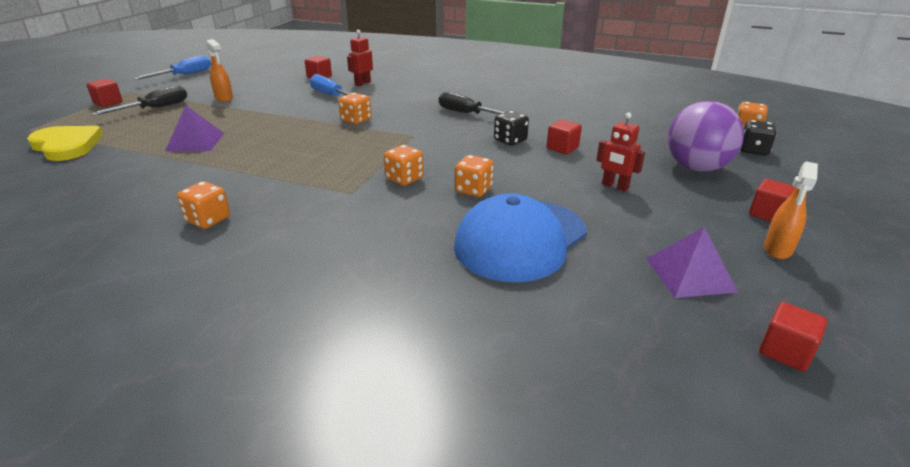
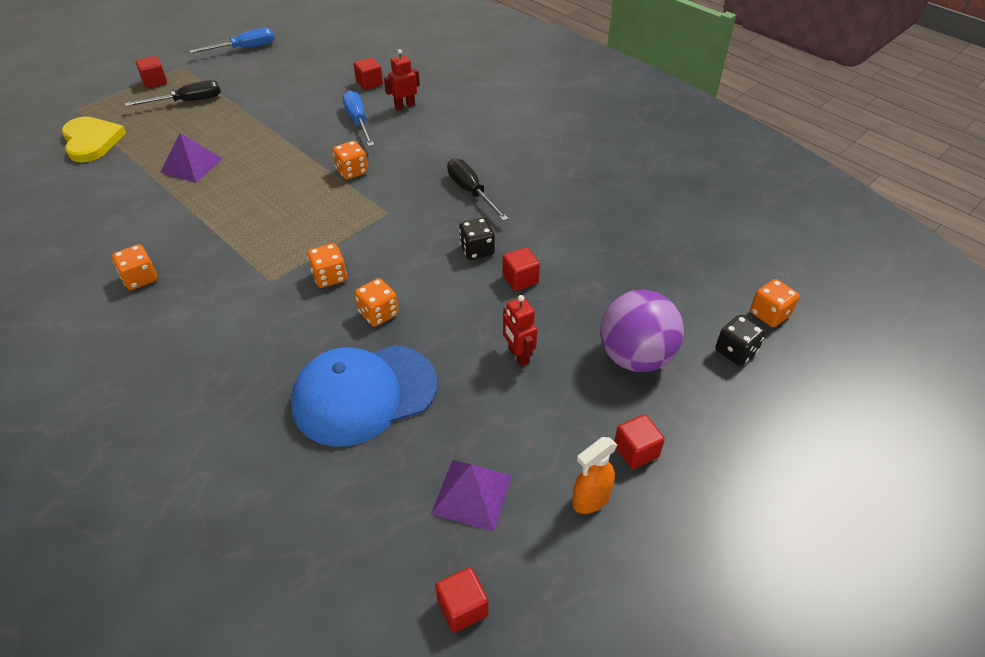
camera: 25 degrees right, 15 degrees up
orange spray bottle [206,39,233,102] -> none

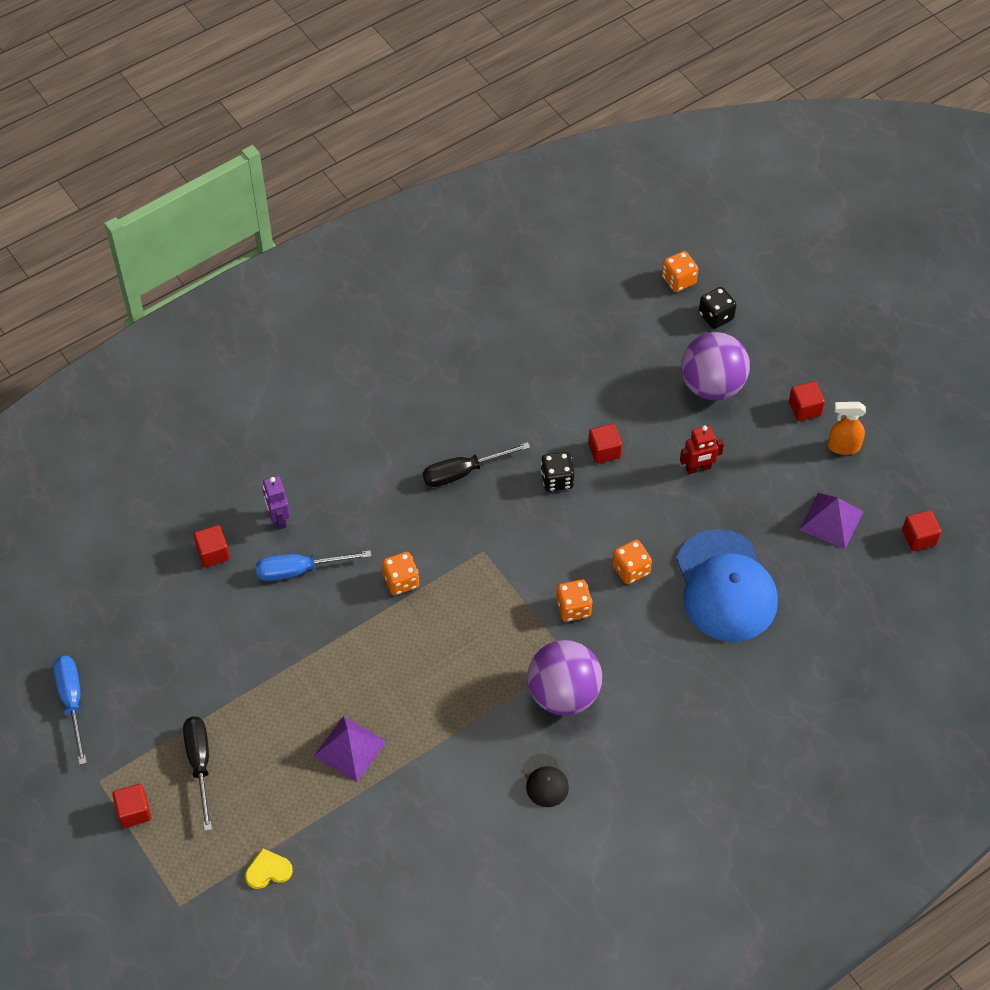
camera: 80 degrees left, 10 degrees up
yellow heart [61,117,126,163] -> yellow heart [245,848,293,889], size x0.52
orange dice [112,244,157,290] -> black cap [522,754,569,807]
red robot [384,49,420,111] -> purple robot [263,476,290,530]
orange spray bottle [572,437,617,514] -> orange spray bottle turned 120 degrees clockwise [828,402,866,455]
none -> purple ball [527,640,602,716]

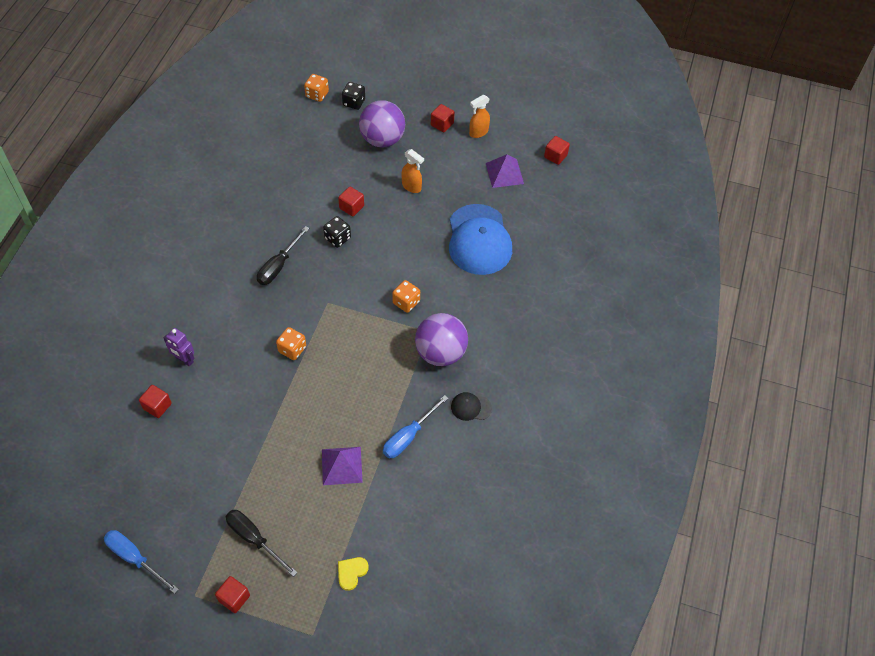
camera: 40 degrees left, 0 degrees up
blue screwdriver [256,550,372,581] -> blue screwdriver moved to [383,395,448,458]
black cap [522,754,569,807] -> black cap turned 150 degrees clockwise [451,392,492,421]
orange dice [612,540,652,584] -> none
blue cap [676,529,778,642] -> blue cap turned 45 degrees clockwise [449,204,512,275]
red robot [680,425,724,474] -> orange spray bottle [401,149,424,193]

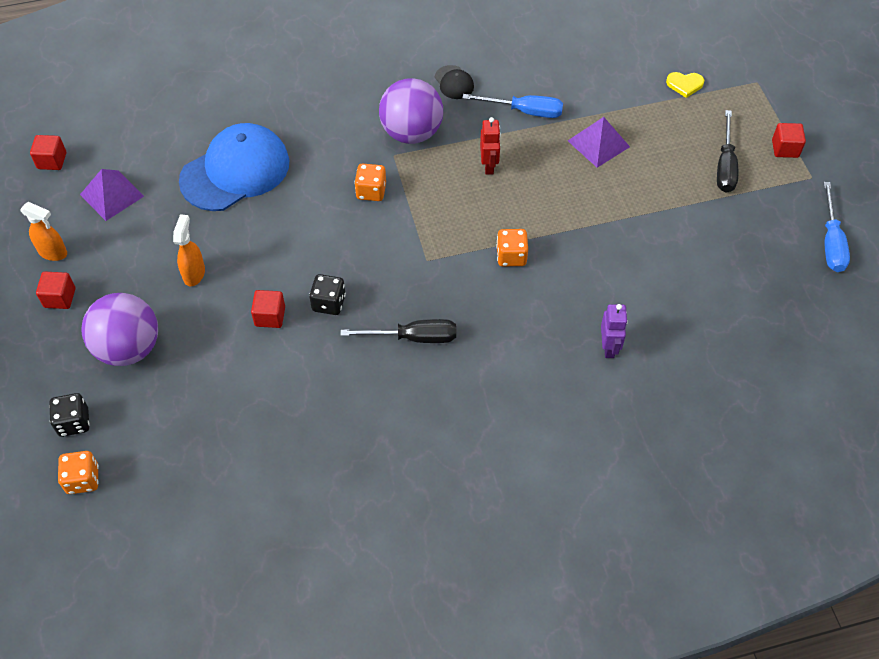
camera: 120 degrees left, 0 degrees up
red cube [139,385,172,418] -> none
none -> red robot [480,117,501,175]

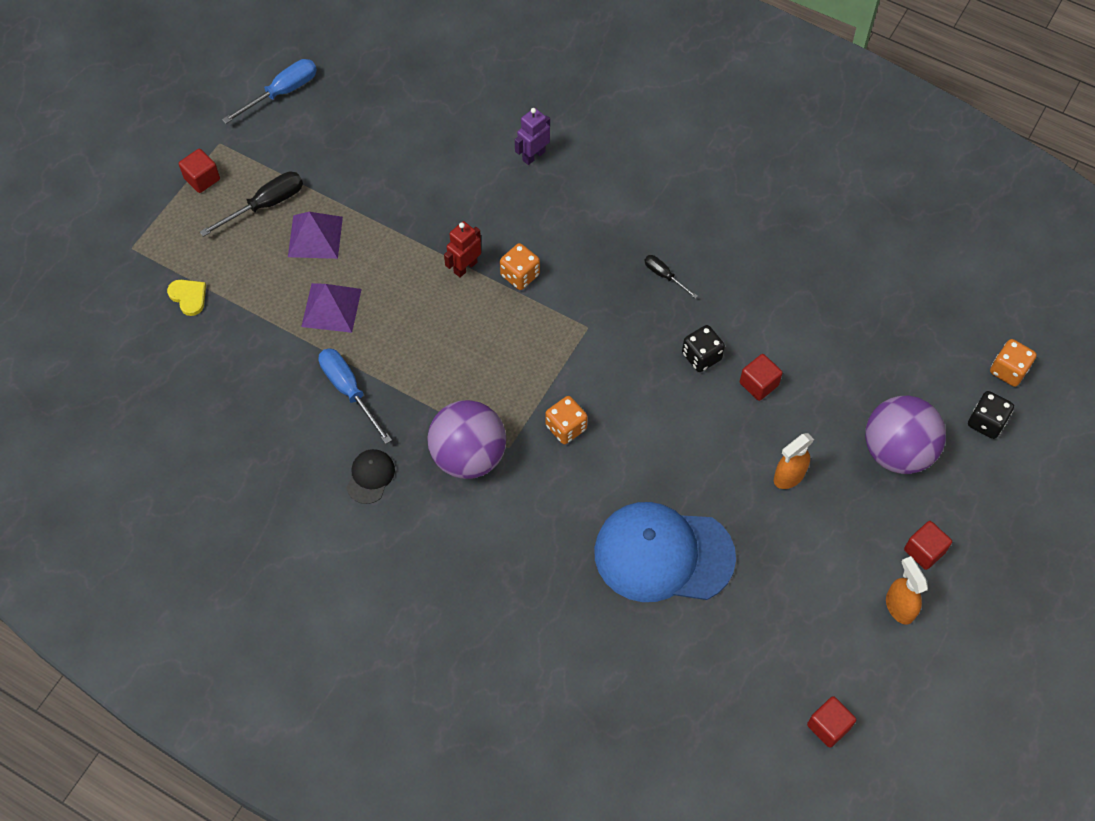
camera: 135 degrees left, 5 degrees up
purple pyramid [80,169,144,221] -> purple pyramid moved to [288,212,343,259]
black screwdriver [340,319,456,343] -> black screwdriver [645,255,698,298], size x0.57
red robot [480,117,501,175] -> red robot moved to [444,221,481,277]

